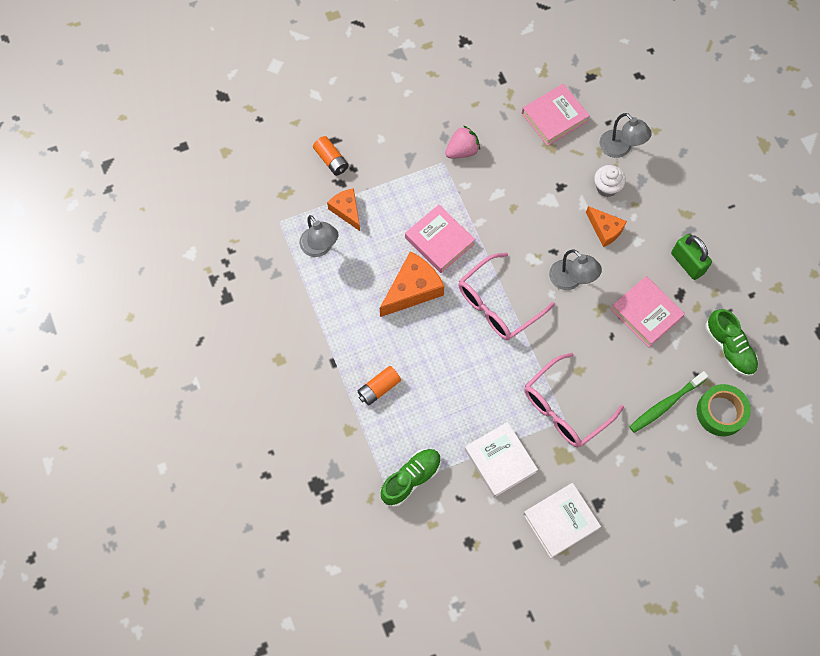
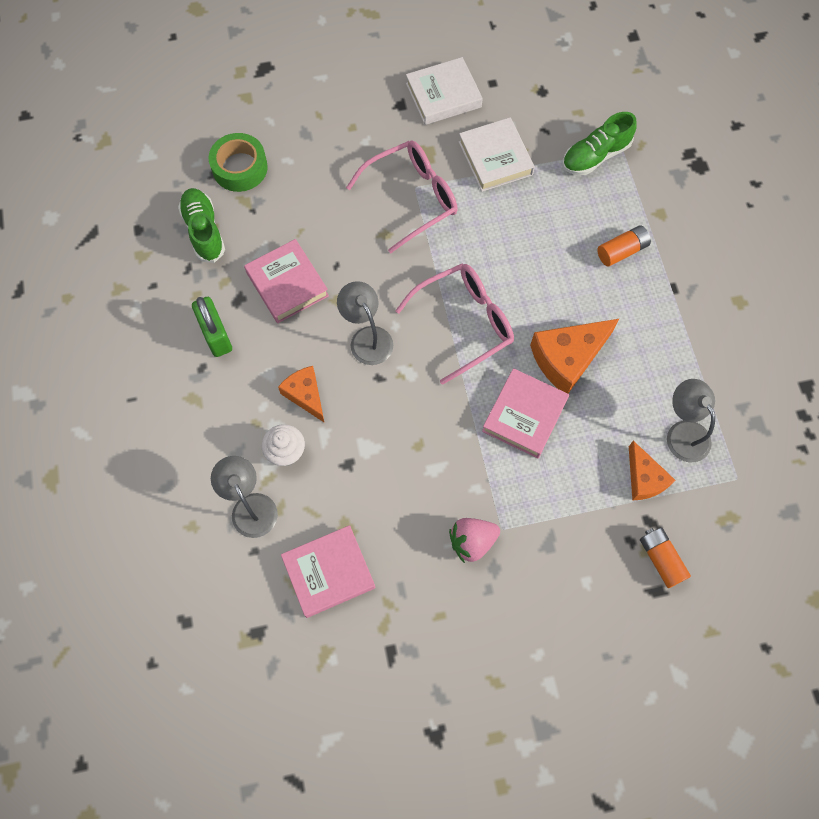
camera: 170 degrees left, 0 degrees up
pink book [405,205,475,273] -> pink book turned 60 degrees clockwise [482,368,569,458]
green toothbrush [629,371,708,433] -> none

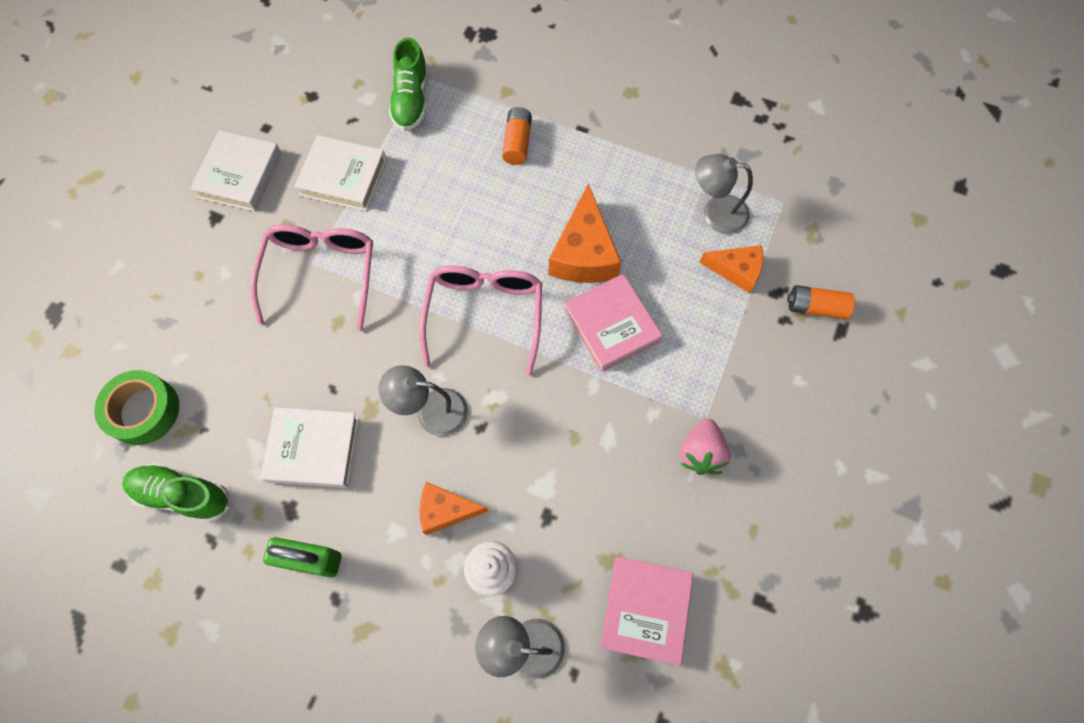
camera: 55 degrees left, 0 degrees up
pink book [244,239,329,323] -> white book [260,407,359,488]

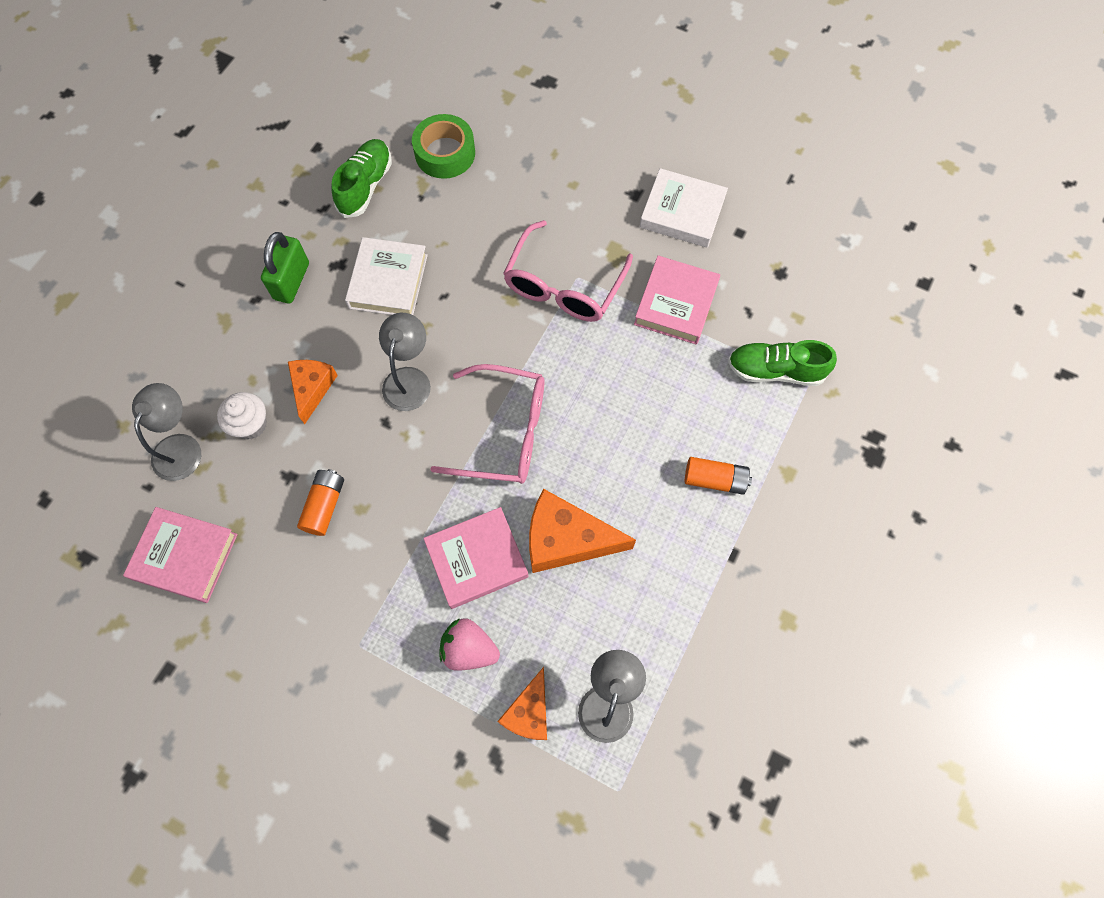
camera: 95 degrees right, 0 degrees up
pink glasses [251,224,373,331] -> pink glasses turned 105 degrees clockwise [503,220,633,322]
white book [294,135,387,211] -> pink book [634,256,720,345]
pink strawberry [680,419,731,475] -> pink strawberry moved to [440,618,500,671]
orange battery [787,285,855,319] -> orange battery moved to [297,469,344,536]

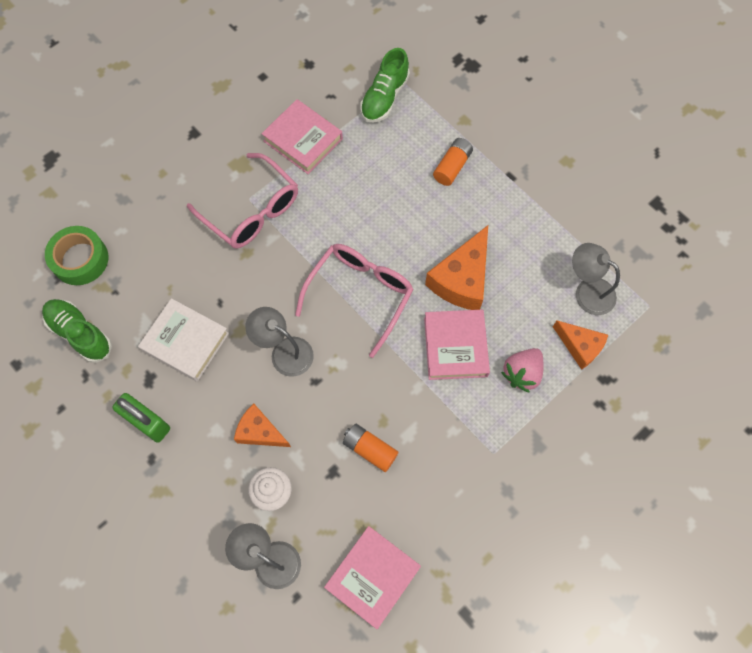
camera: 70 degrees left, 0 degrees up
white book [640,168,728,248] -> none

